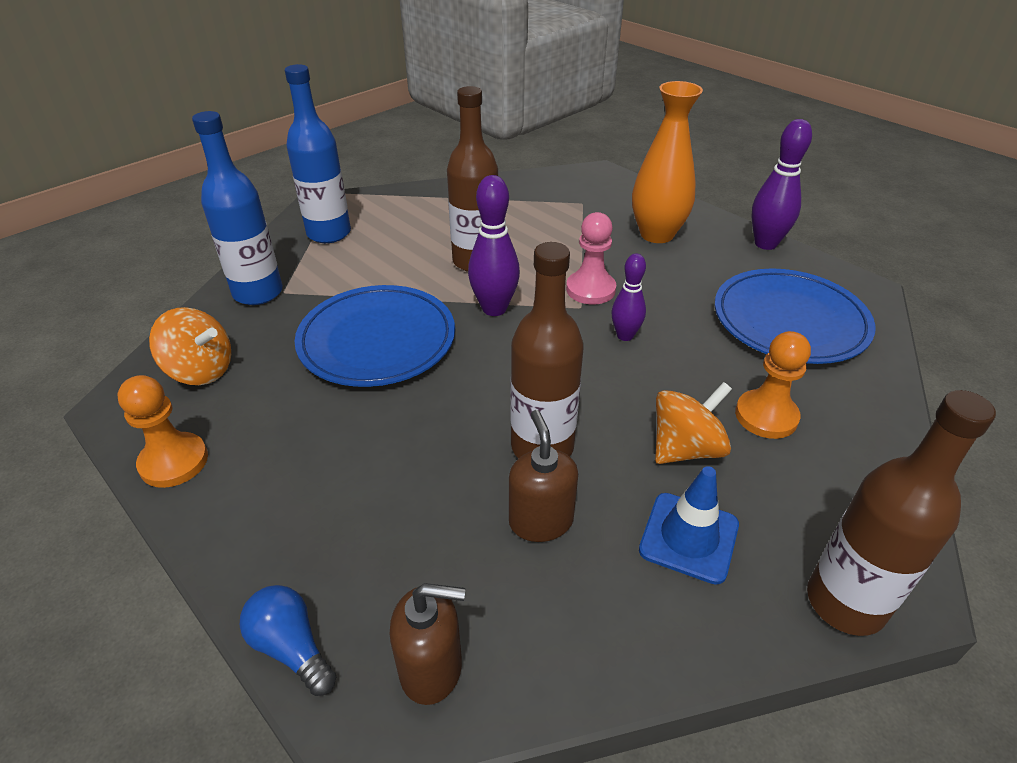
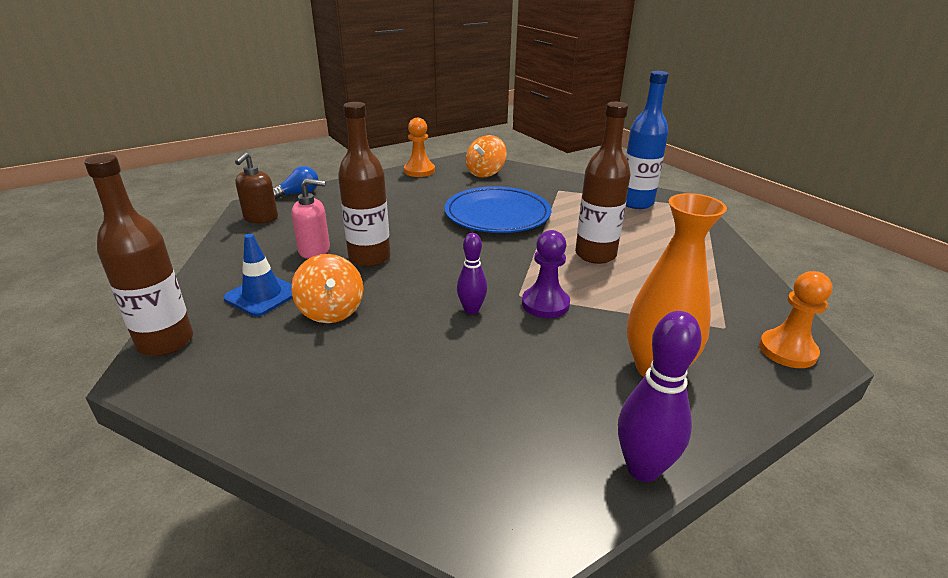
camera: 100 degrees right, 10 degrees down
blue bottle [192,111,283,305] -> none
purple bowling pin [468,175,520,316] -> none
brown soap dispenser [509,410,578,542] -> pink soap dispenser [291,178,330,259]
pink pawn [566,212,616,305] -> purple pawn [522,230,570,318]
blue plate [715,269,876,364] -> none
orange pawn [735,331,811,439] -> orange pawn moved to [759,271,833,368]

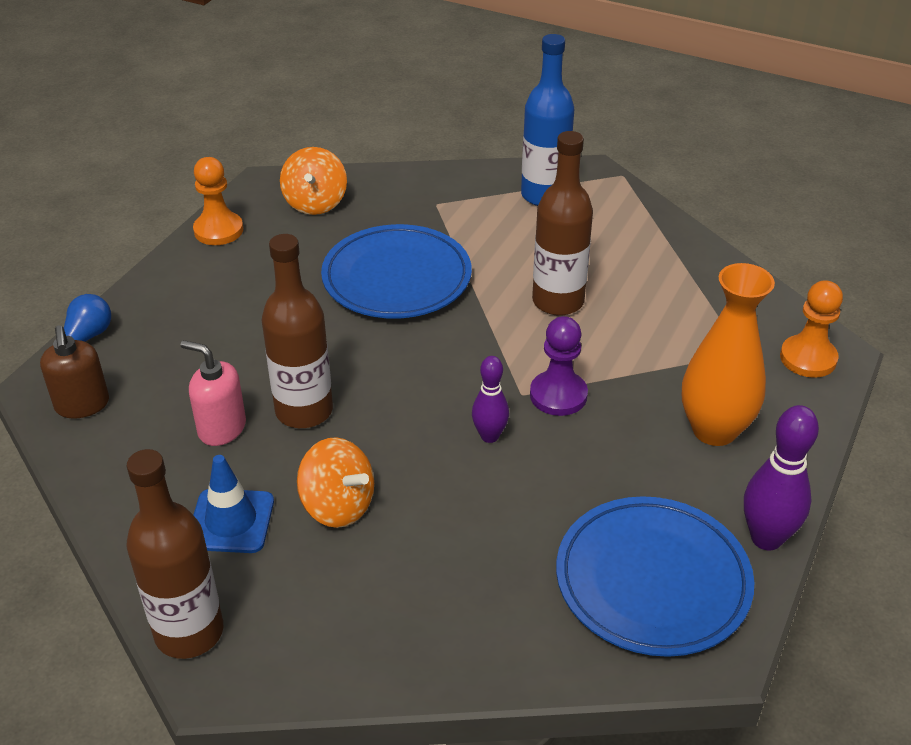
camera: 30 degrees left, 10 degrees up
pink soap dispenser [291,178,330,259] -> pink soap dispenser turned 120 degrees counterclockwise [181,340,246,446]
none -> blue plate [556,496,754,657]

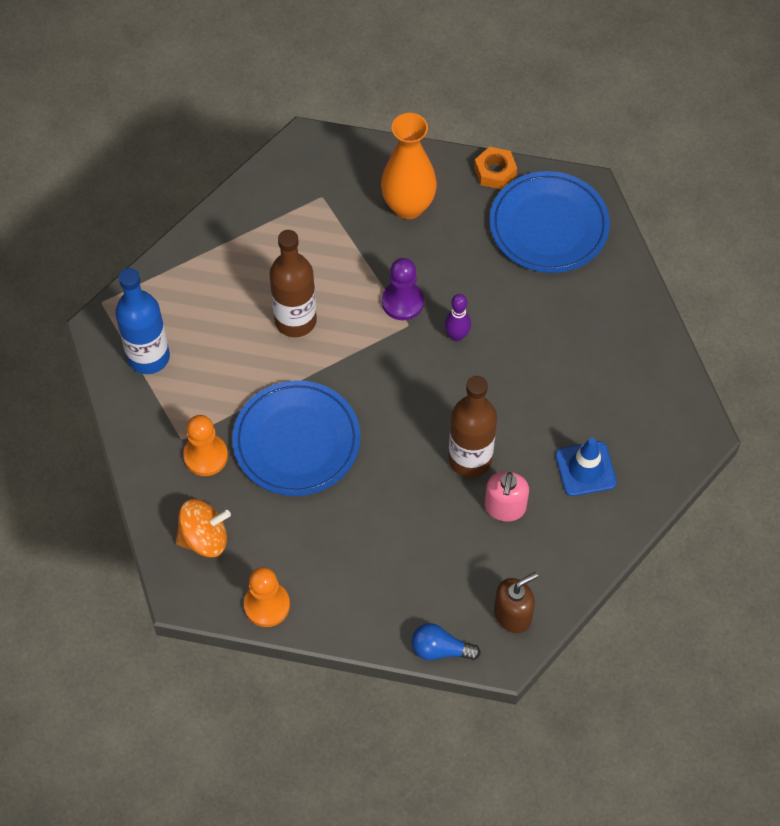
camera: 105 degrees left, 20 degrees up
brown bottle [126,449,223,659] -> none
orange spinning top [297,437,374,528] -> none
purple bowling pin [744,405,819,550] -> orange nut [474,147,517,190]
orange pawn [780,280,843,378] -> orange pawn moved to [183,415,228,476]

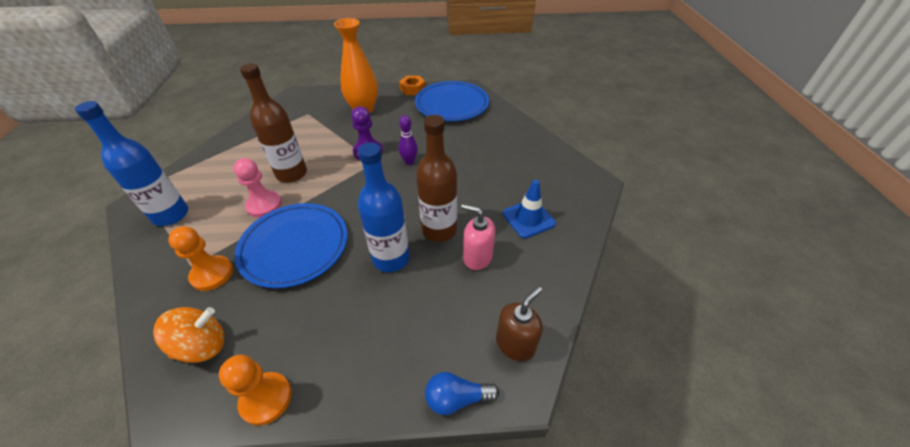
camera: 15 degrees left, 15 degrees down
pink soap dispenser [485,471,529,522] -> pink soap dispenser turned 120 degrees clockwise [461,204,495,270]
none -> pink pawn [233,158,282,218]
none -> blue bottle [358,142,410,272]

